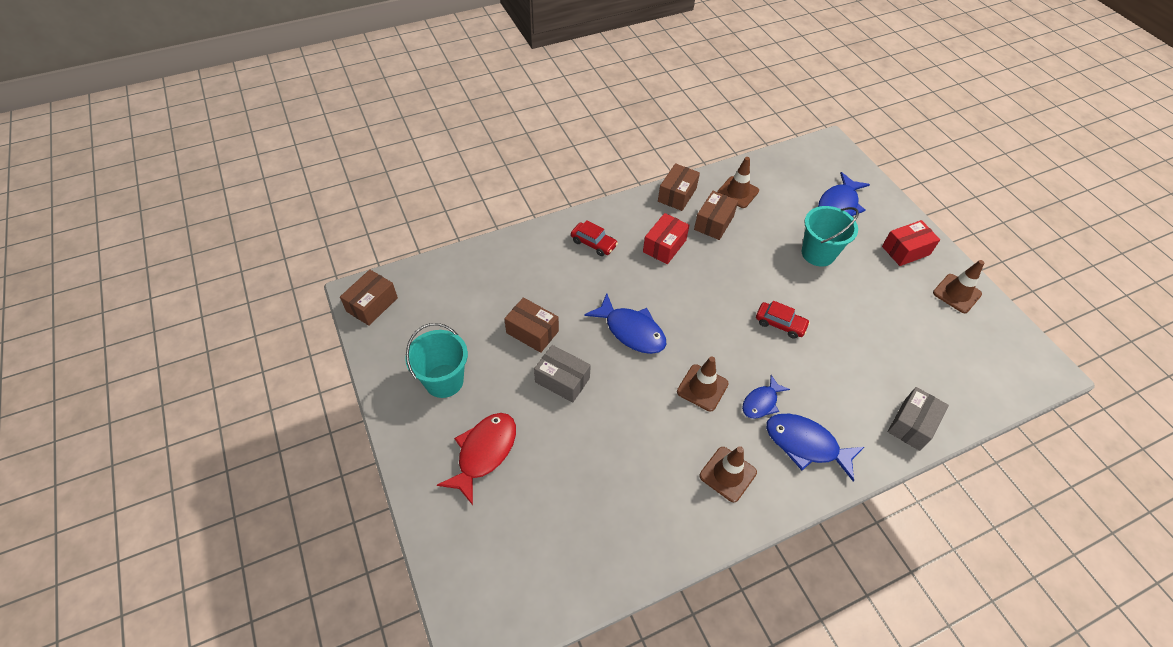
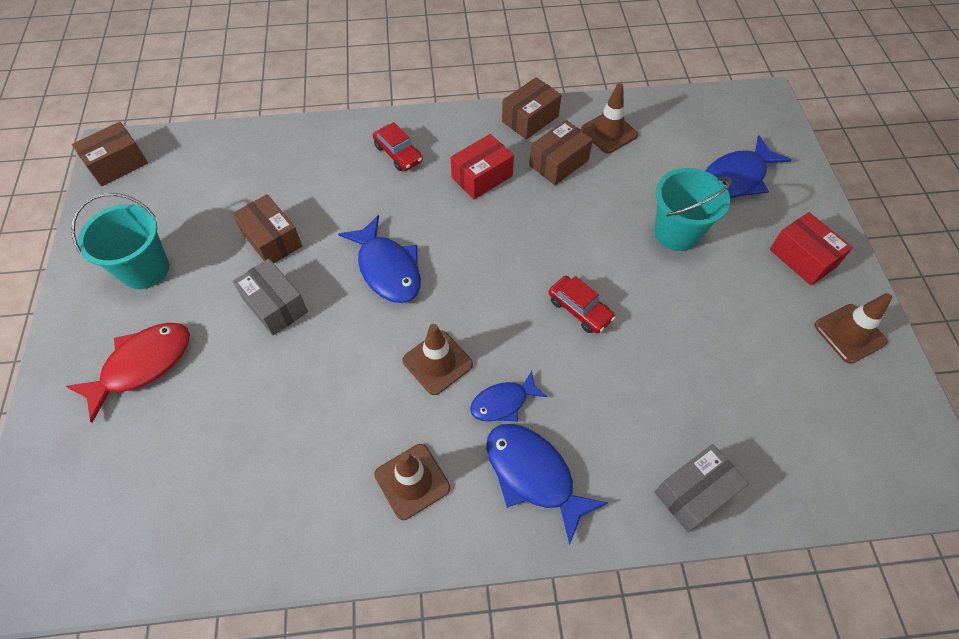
camera: 20 degrees right, 5 degrees up
red box [882,220,940,266] -> red box turned 60 degrees clockwise [770,212,853,285]

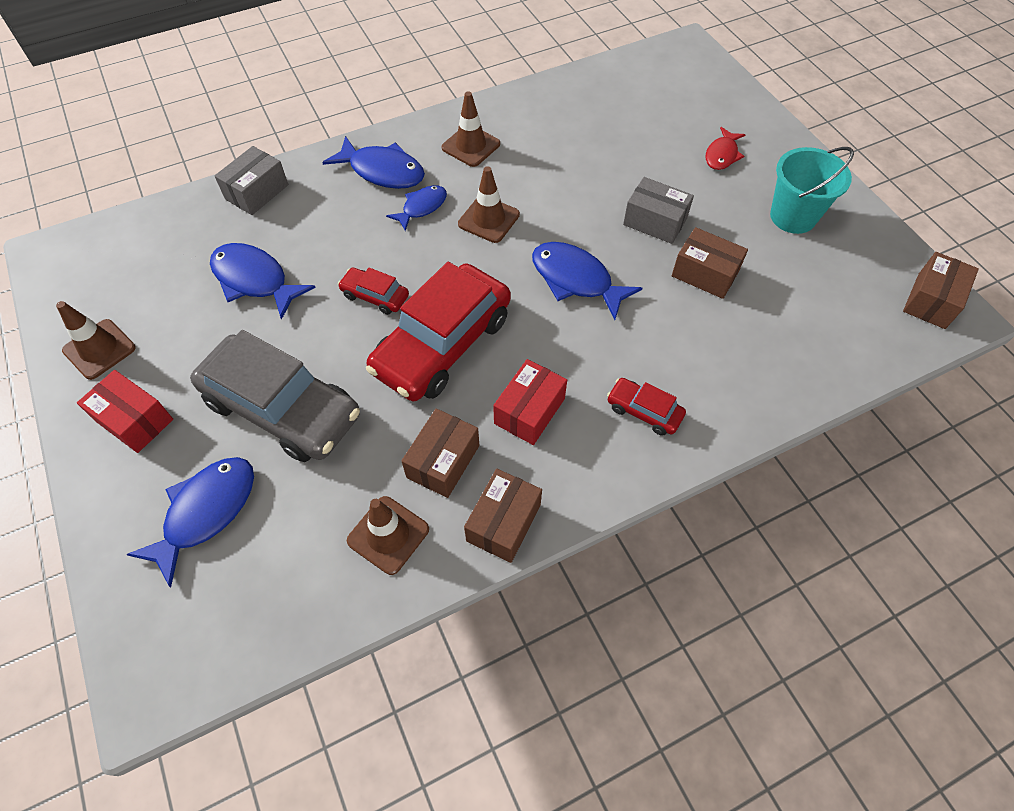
camera: 160 degrees right, 0 degrees up
red fish [66,323,190,423] -> red fish [706,127,746,170], size x0.62
turquoise bucket [654,168,732,251] -> grey car [190,330,360,462]
none -> blue fish [210,243,316,320]
none -> red car [366,262,511,401]

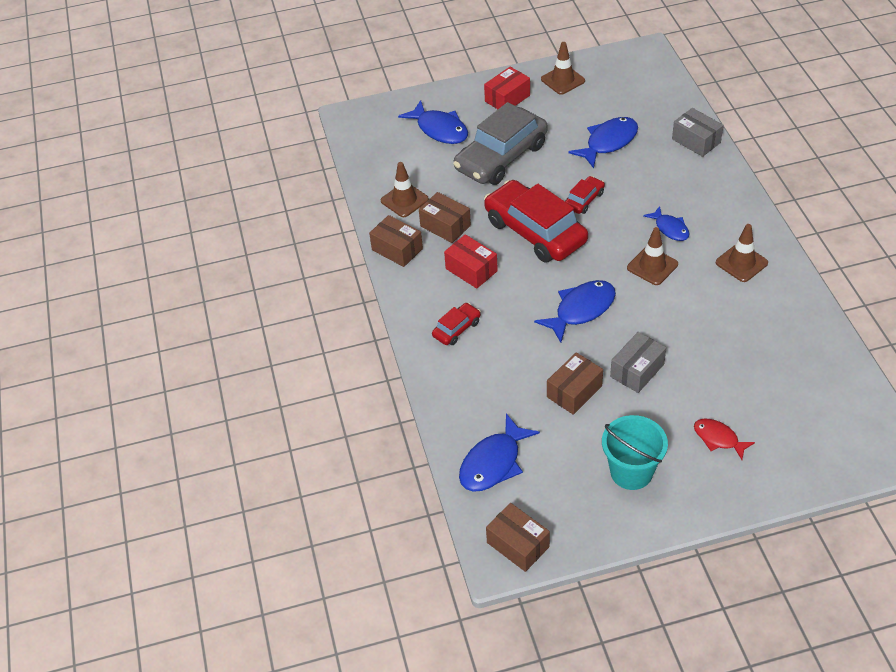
camera: 105 degrees right, 10 degrees down
blue fish [322,136,425,189] -> blue fish moved to [459,414,540,492]

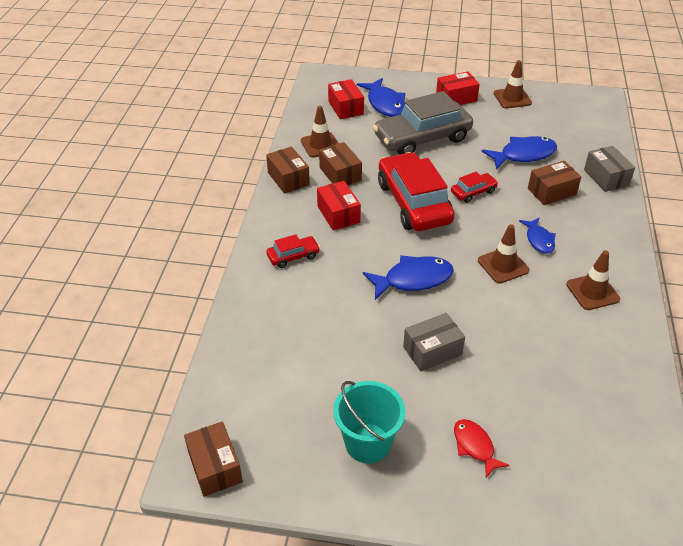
camera: 20 degrees right, 5 degrees down
blue fish [459,414,540,492] -> none
brown box [547,352,603,415] -> brown box moved to [528,161,581,205]
none -> red box [328,79,364,119]

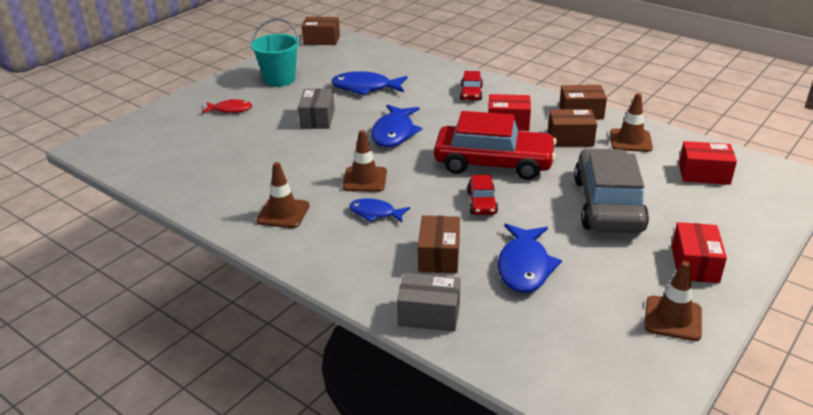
camera: 120 degrees right, 10 degrees down
blue fish [357,78,405,117] -> blue fish moved to [331,71,408,95]

